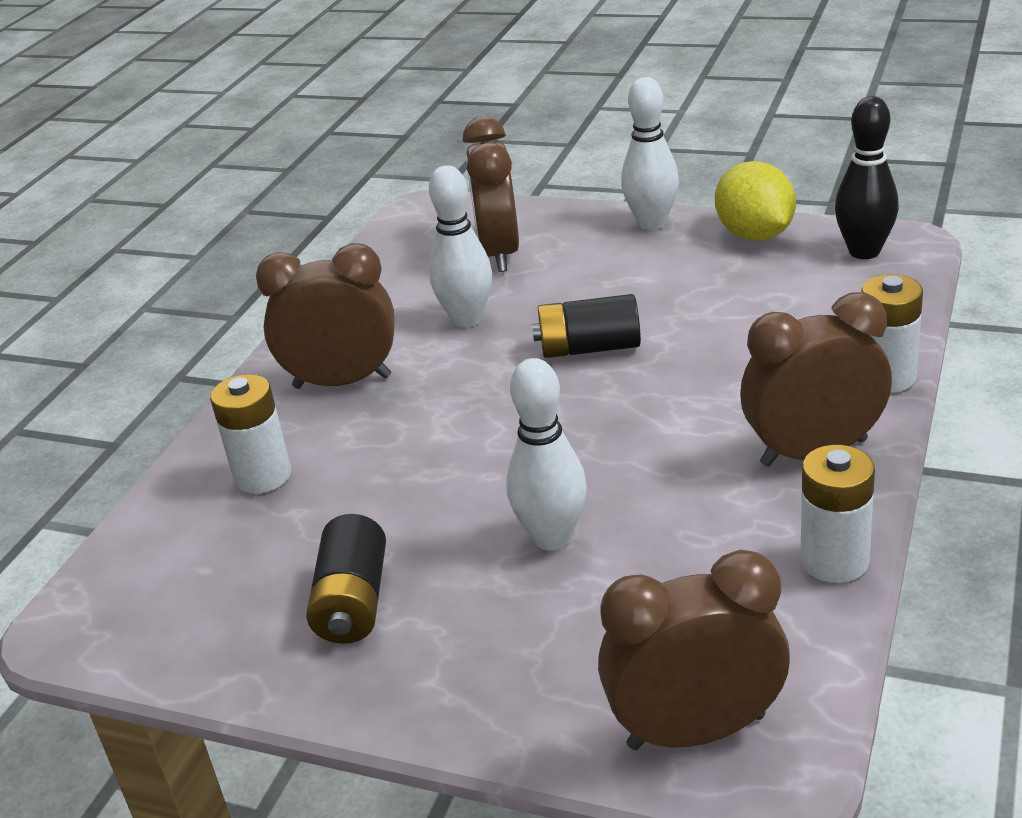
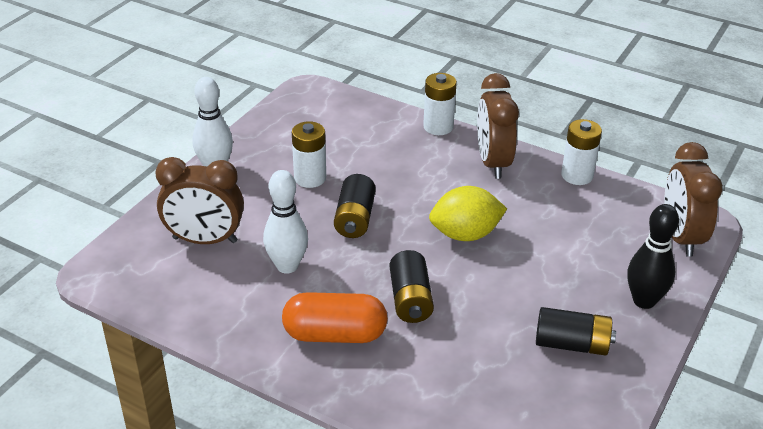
camera: 85 degrees left, 5 degrees up
white battery [210,374,291,494] -> white battery moved to [292,121,326,188]
brown clock [256,243,395,389] -> orange capsule [282,292,388,343]
white bowling pin [506,358,587,550] -> none
yellow lemon [715,161,796,241] -> yellow lemon moved to [429,186,507,241]
black bowling pin [835,96,899,259] -> black bowling pin moved to [627,204,679,309]
none -> black battery [390,250,434,323]

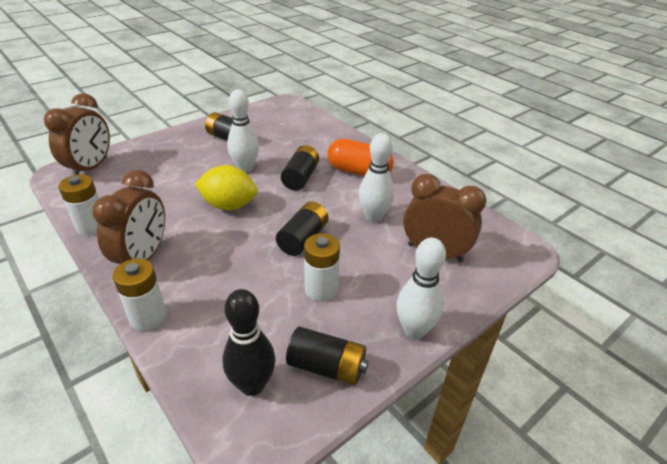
camera: 160 degrees left, 0 degrees up
black bowling pin [627,204,679,309] -> black bowling pin moved to [222,289,275,396]
none -> white bowling pin [227,90,259,172]
none -> black battery [286,327,368,385]

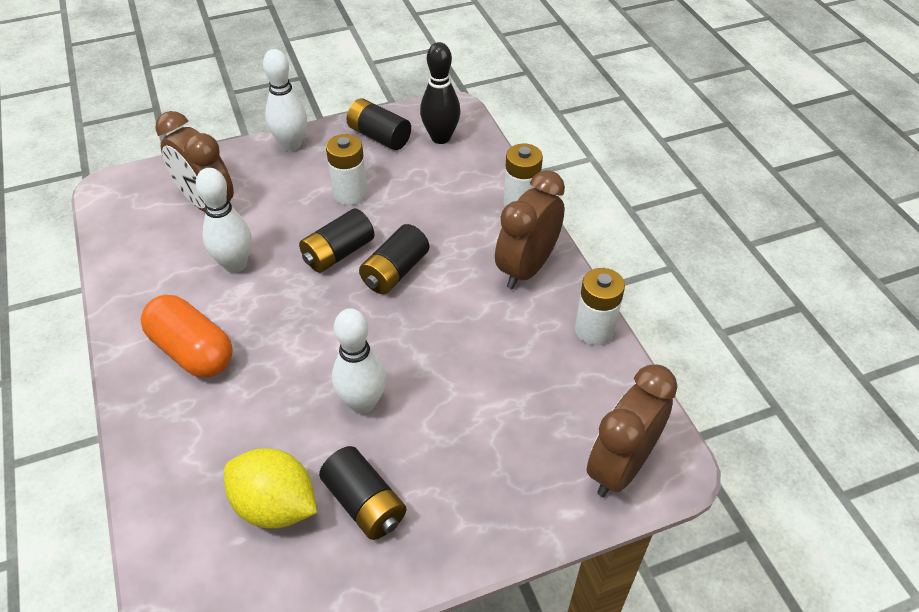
camera: 160 degrees left, 10 degrees up
yellow lemon [195,165,257,210] -> yellow lemon moved to [224,448,317,529]
black battery [281,145,319,191] -> black battery moved to [359,224,429,294]

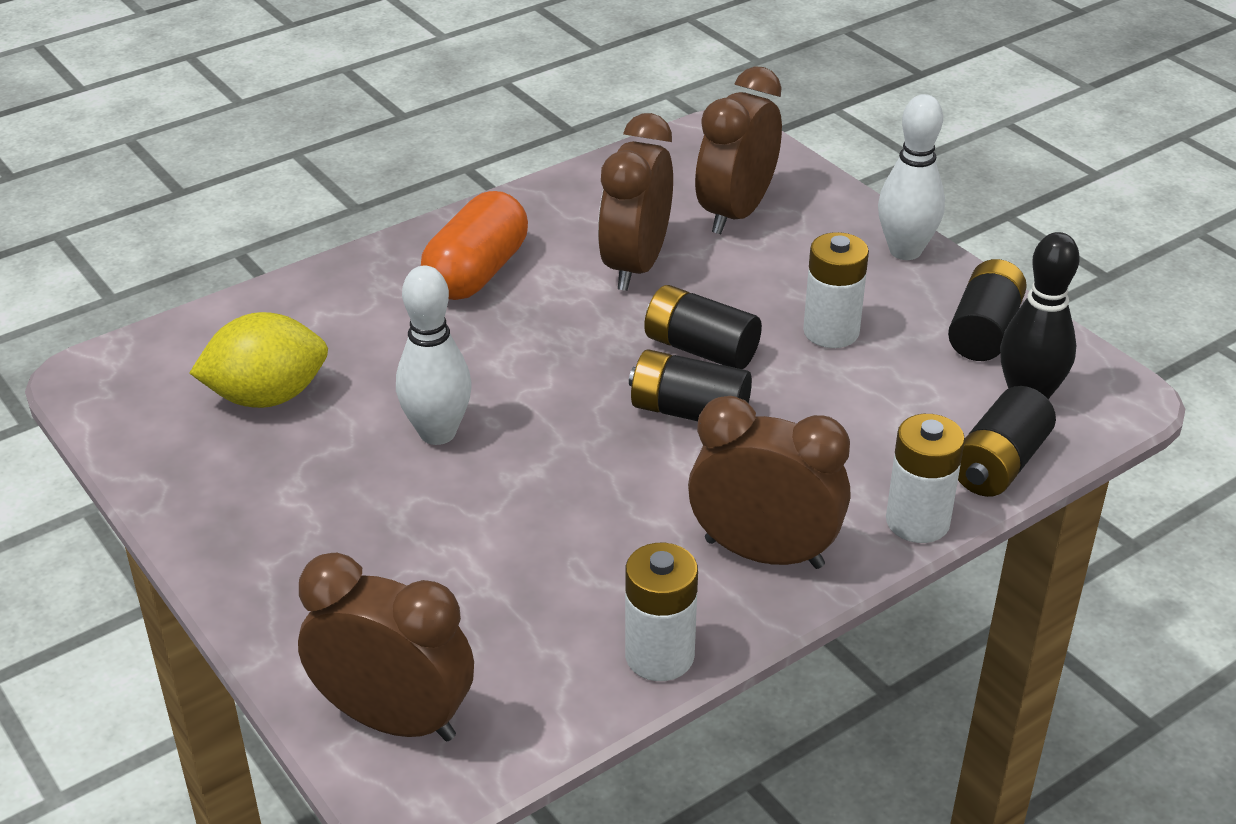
camera: 75 degrees right, 10 degrees down
white bowling pin [196,168,252,273] -> brown clock [598,113,673,291]
yellow lemon [224,448,317,529] -> yellow lemon turned 60 degrees clockwise [189,312,328,408]
black battery [319,446,406,540] -> black battery moved to [958,386,1056,497]

